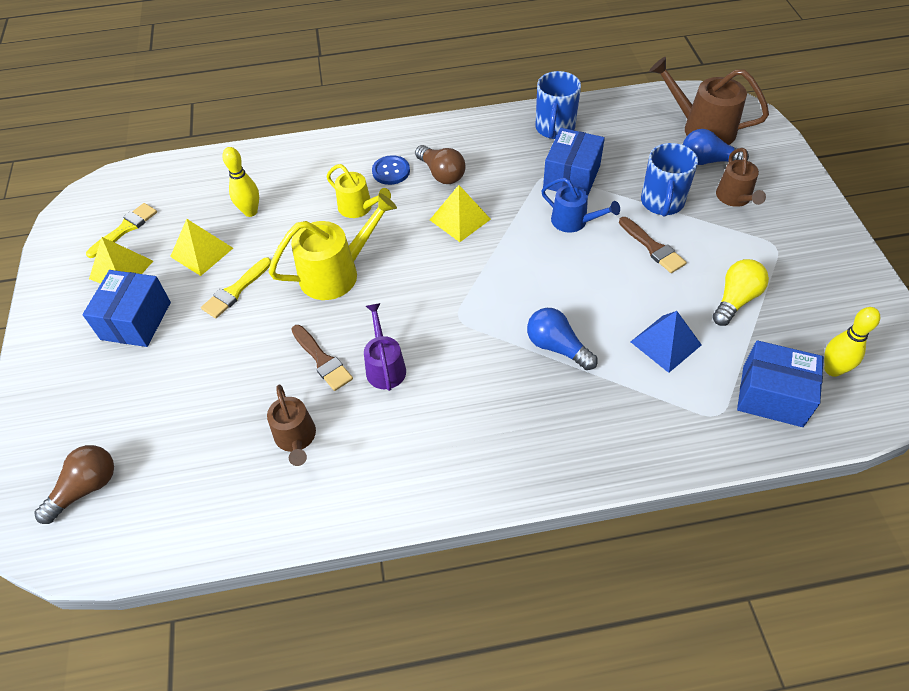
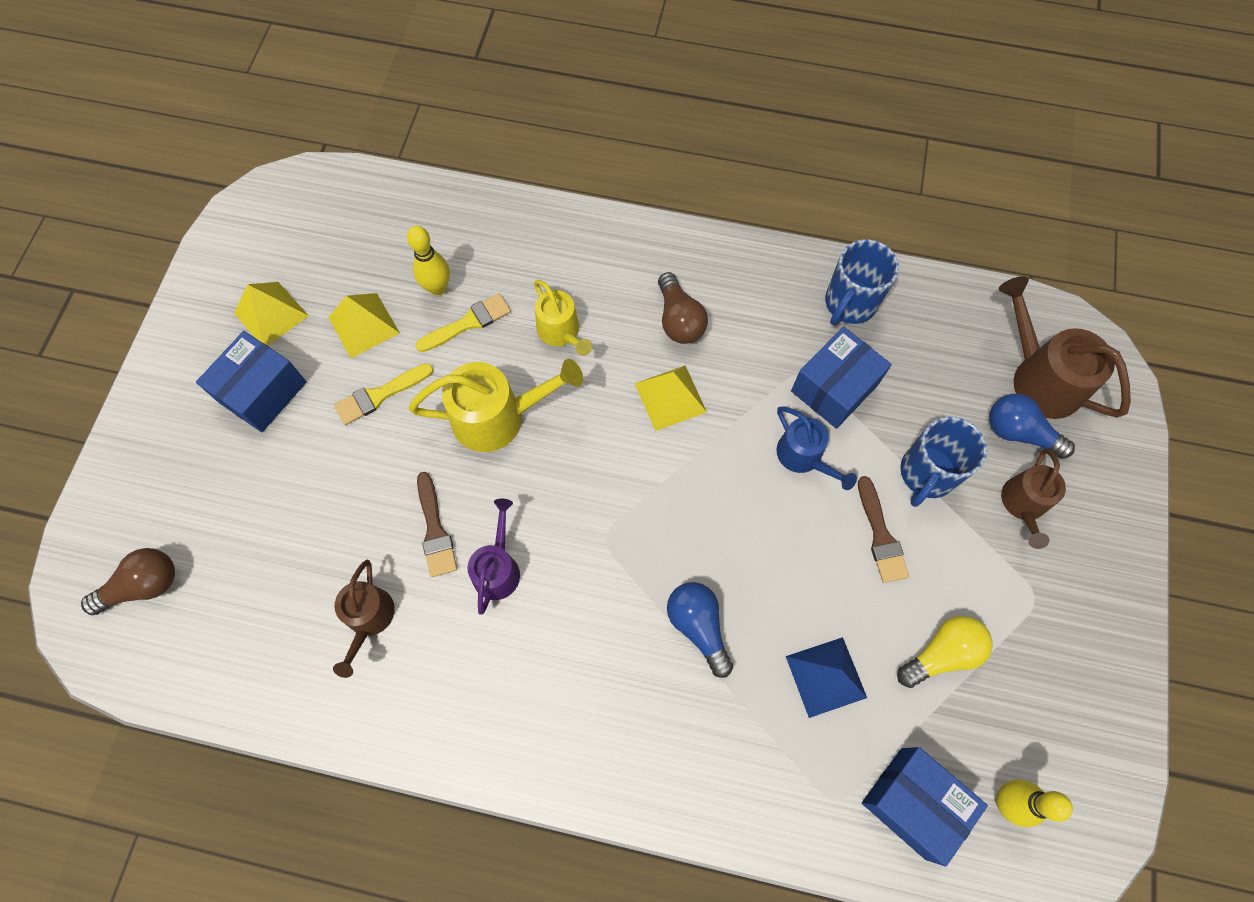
camera: 20 degrees right, 15 degrees up
yellow brush [86,203,157,258] -> yellow brush moved to [416,293,511,352]
blue button [372,155,410,185] -> none

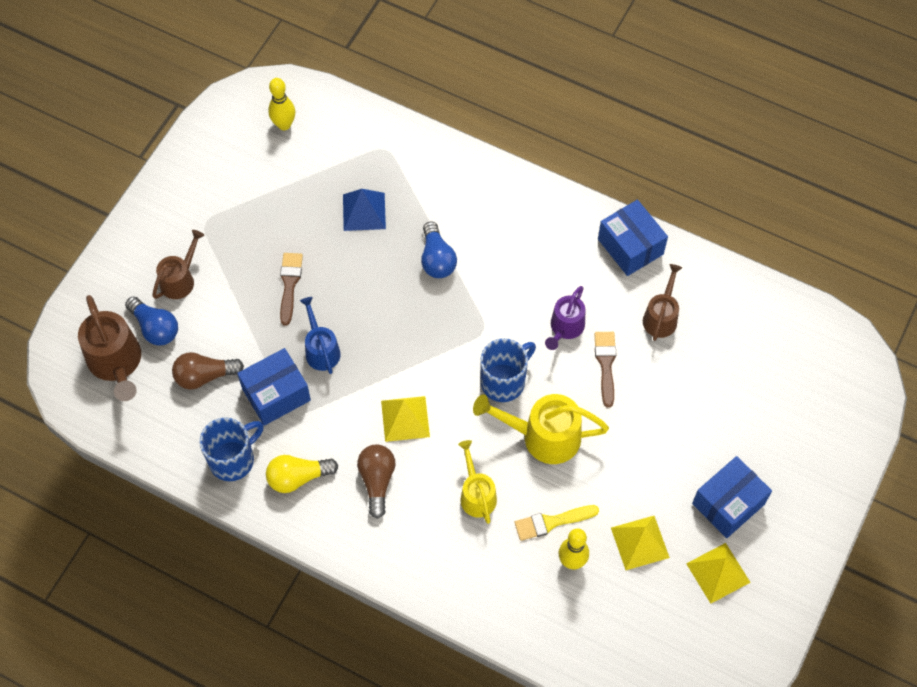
camera: 165 degrees left, 5 degrees down
brown light bulb [81,548,175,615] -> brown light bulb moved to [172,352,244,390]
yellow brush [334,363,434,425] -> none
blue box [862,747,988,867] -> blue box moved to [598,200,668,276]
yellow light bulb [897,616,993,688] -> yellow light bulb moved to [266,455,338,493]
blue mug [900,417,987,507] -> blue mug moved to [480,338,536,402]

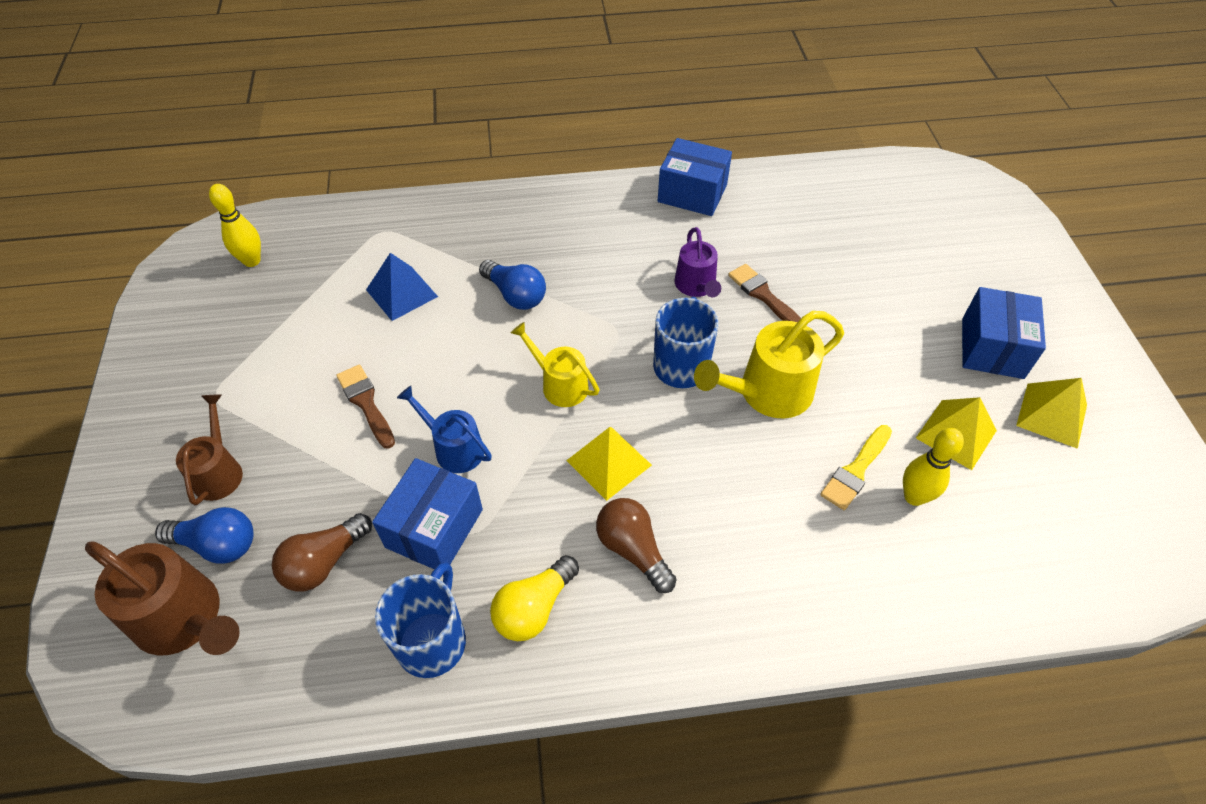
camera: 35 degrees left, 10 degrees down
yellow watering can [458,440,497,524] -> yellow watering can moved to [511,322,599,407]
brown watering can [643,264,682,341] -> none

